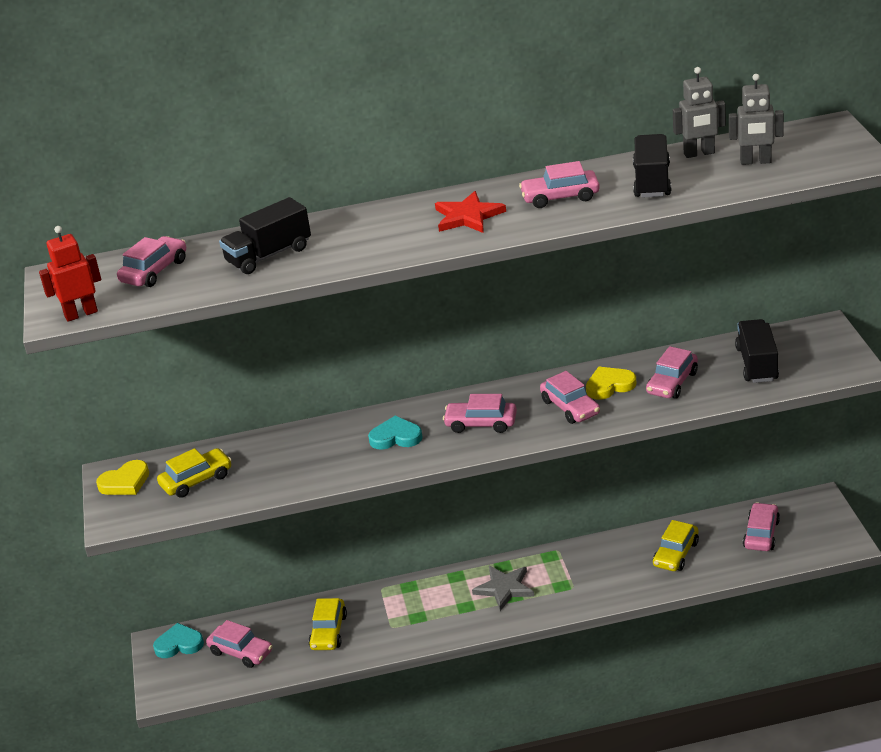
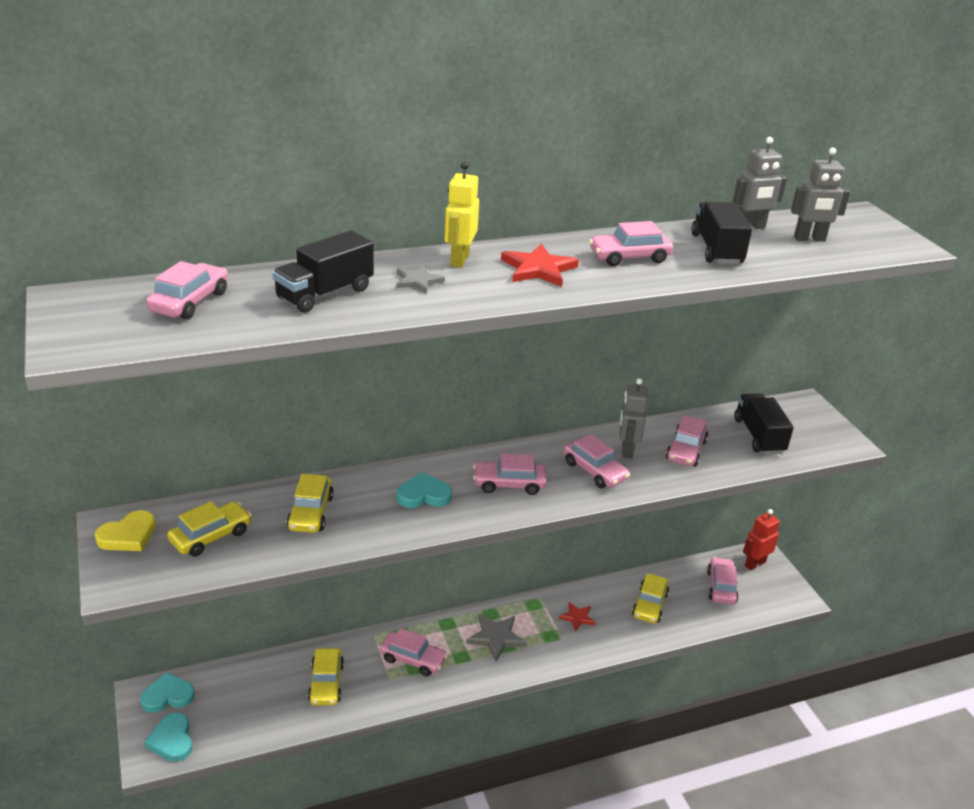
camera: 15 degrees left, 0 degrees up
red robot [39,226,101,322] -> red robot moved to [743,509,780,570]
pink car [206,620,272,668] -> pink car moved to [380,628,448,676]
yellow heart [586,367,636,400] -> grey robot [620,378,648,459]
none -> turquoise heart [144,712,192,762]
none -> yellow car [287,474,334,533]
none -> grey star [396,265,445,294]
none -> yellow robot [445,161,479,268]
none -> red star [559,602,595,631]

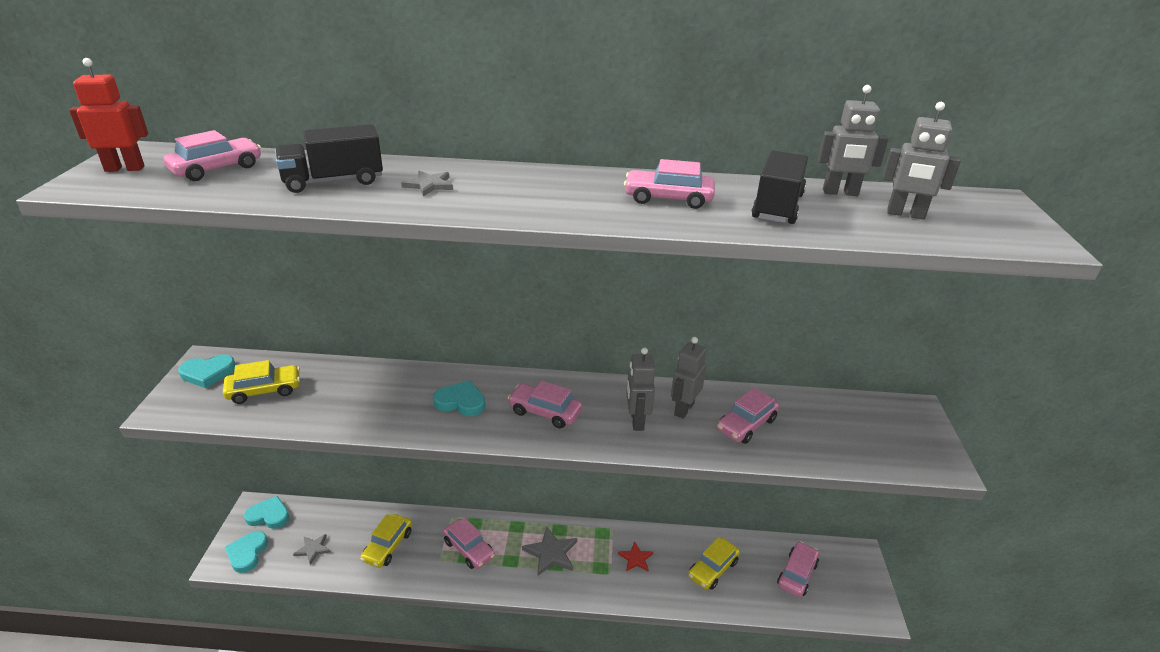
camera: 25 degrees right, 0 degrees up
yellow heart [95,510,156,551] -> turquoise heart [178,354,236,388]
yellow car [287,474,334,533] -> none
yellow robot [445,161,479,268] -> none
red star [501,243,579,287] -> none
pink car [564,434,630,488] -> grey robot [626,347,655,431]
black truck [734,393,794,454] -> none
red robot [743,509,780,570] -> red robot moved to [69,58,148,172]
none -> grey star [293,534,331,565]

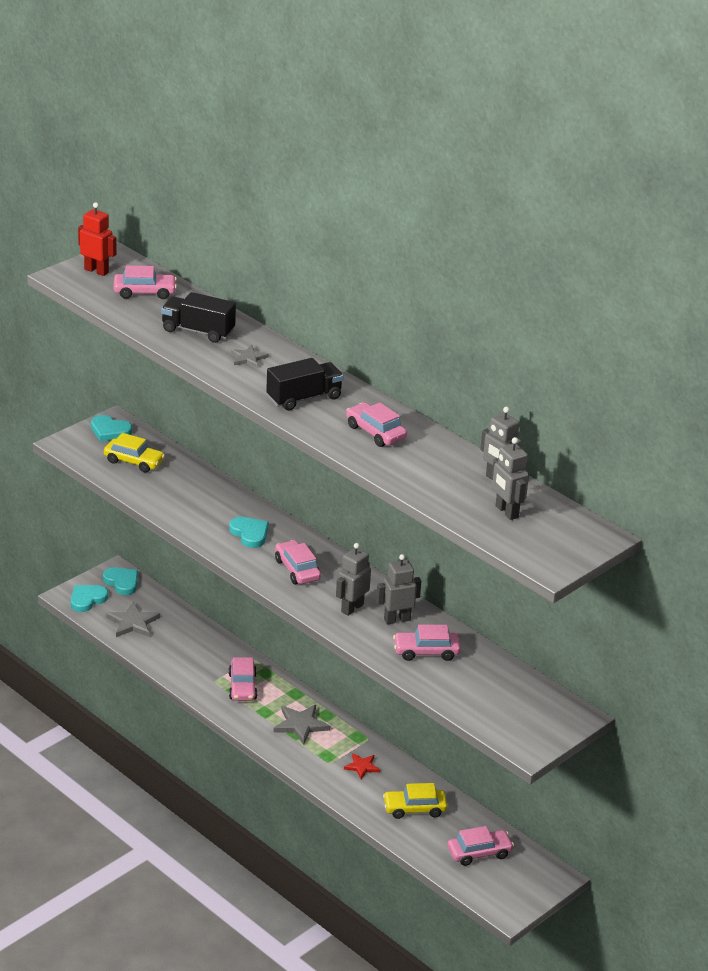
camera: 40 degrees right, 0 degrees up
grey star [293,534,331,565] -> grey star [106,601,160,637], size x1.60
yellow car [361,514,412,568] -> none
black truck [752,151,808,224] -> black truck moved to [266,358,343,411]

